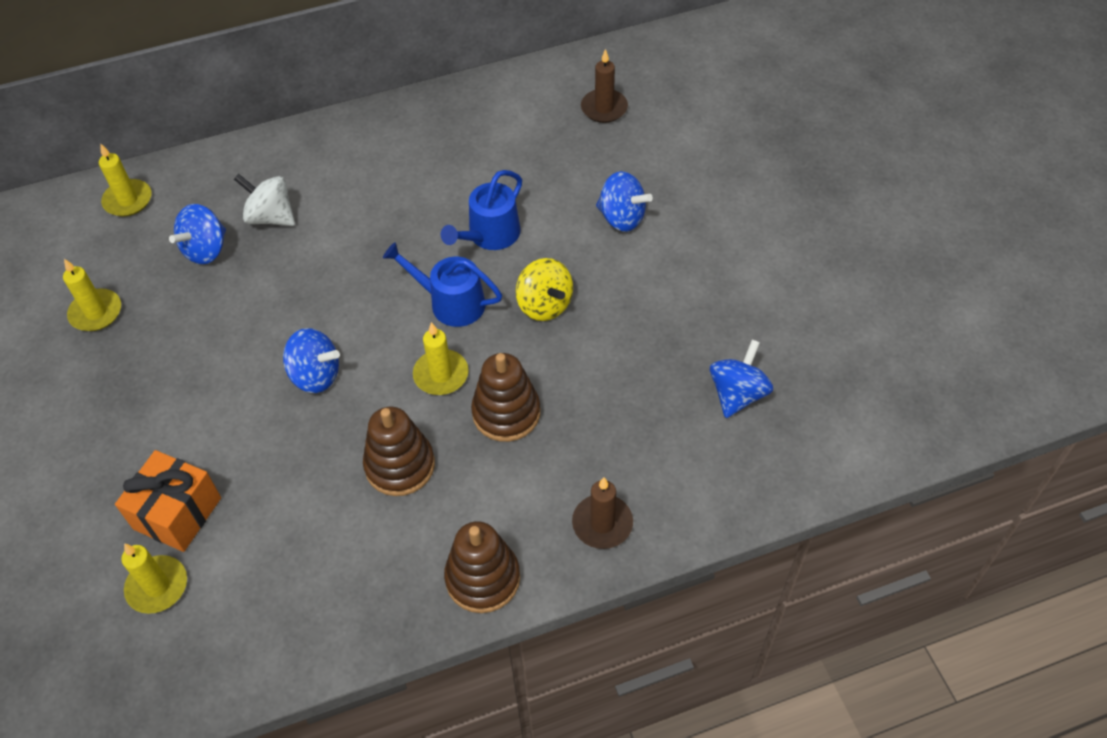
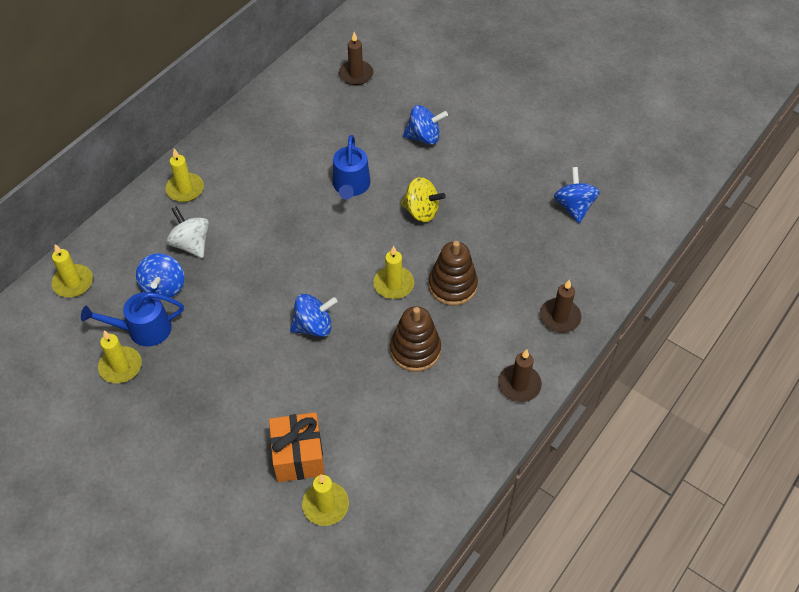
camera: 35 degrees left, 0 degrees up
white spinning top [234,174,295,226] -> white spinning top turned 60 degrees clockwise [167,206,209,258]
blue watering can [383,242,502,327] -> blue watering can moved to [81,292,184,347]
brown stacking toy [444,521,520,613] -> brown candle [498,349,542,402]
none -> yellow candle [165,149,204,202]

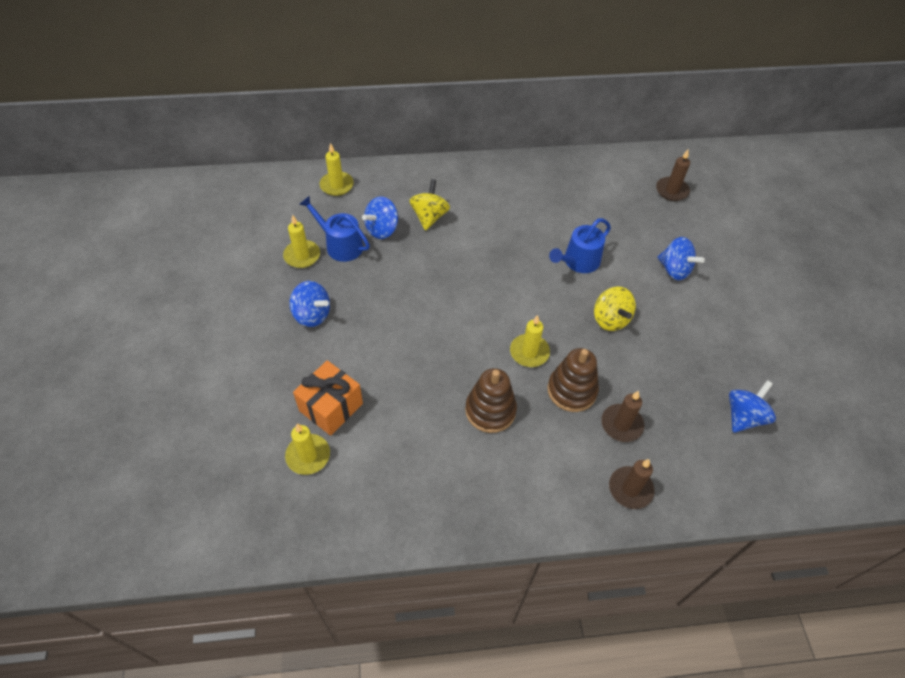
camera: 45 degrees right, 0 degrees up
yellow candle [165,149,204,202] -> none
white spinning top [167,206,209,258] -> yellow spinning top [409,179,450,231]
blue spinning top [290,294,337,337] -> blue spinning top moved to [290,281,330,327]
brown candle [498,349,542,402] -> brown candle moved to [601,391,644,442]

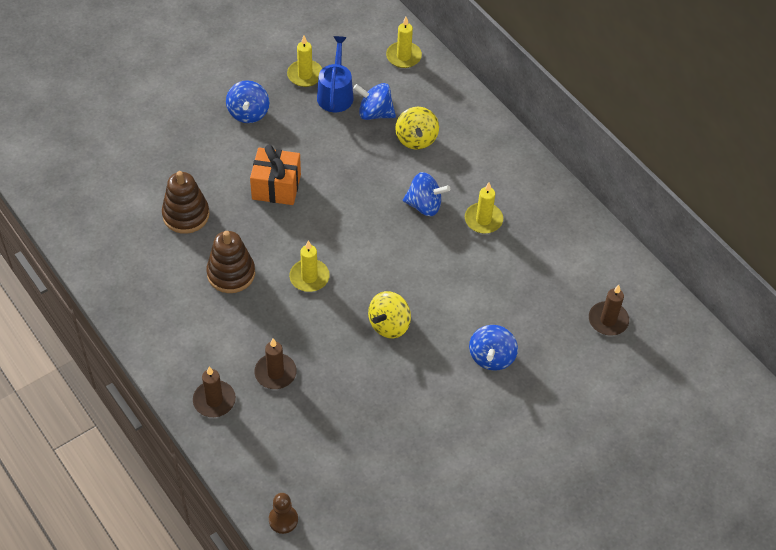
camera: 60 degrees right, 0 degrees up
yellow candle [285,424,330,475] -> yellow candle moved to [465,182,503,234]
orange gift [293,360,363,436] -> orange gift moved to [250,145,301,205]
yellow spinning top [409,179,450,231] -> yellow spinning top turned 105 degrees clockwise [395,107,439,150]
brown stacking toy [547,348,599,412] -> brown stacking toy moved to [162,171,210,234]
blue watering can [549,218,611,273] -> none
blue spinning top [729,380,776,433] -> blue spinning top moved to [403,172,450,216]
none -> brown pawn [269,493,298,534]

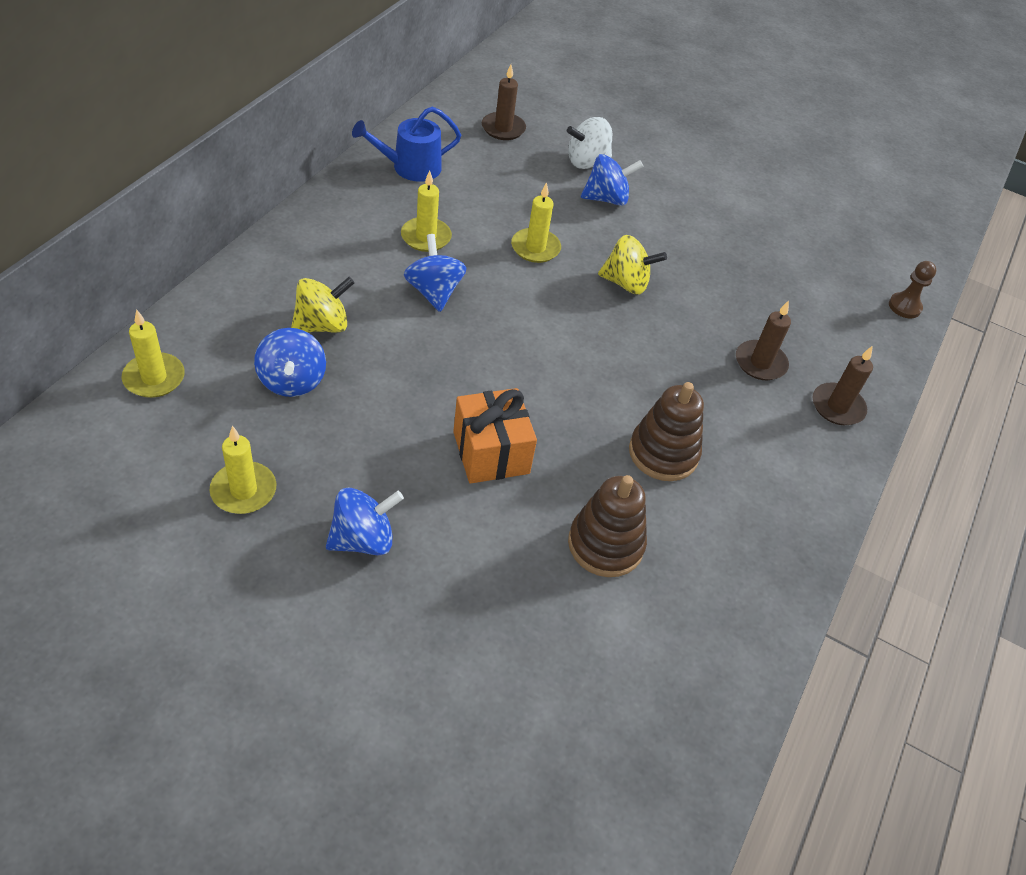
camera: 120 degrees left, 5 degrees down
yellow candle [289,240,330,292] -> yellow candle moved to [511,182,561,263]
blue watering can [317,36,353,112] -> blue watering can moved to [352,106,461,182]
none -> white spinning top [567,117,612,169]

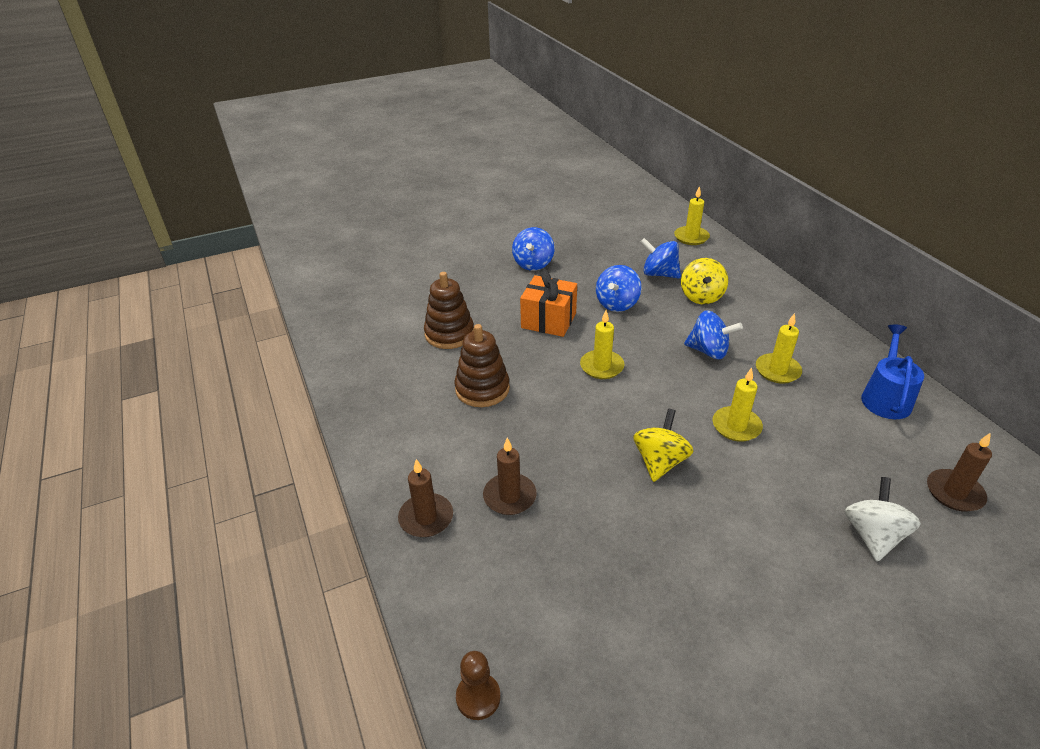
camera: 135 degrees right, 10 degrees down
yellow candle [210,426,276,514] -> yellow candle moved to [580,310,624,379]
blue spinning top [581,154,643,206] -> blue spinning top moved to [596,265,641,312]
yellow spinning top [598,235,667,295] -> yellow spinning top turned 150 degrees clockwise [633,409,694,482]

